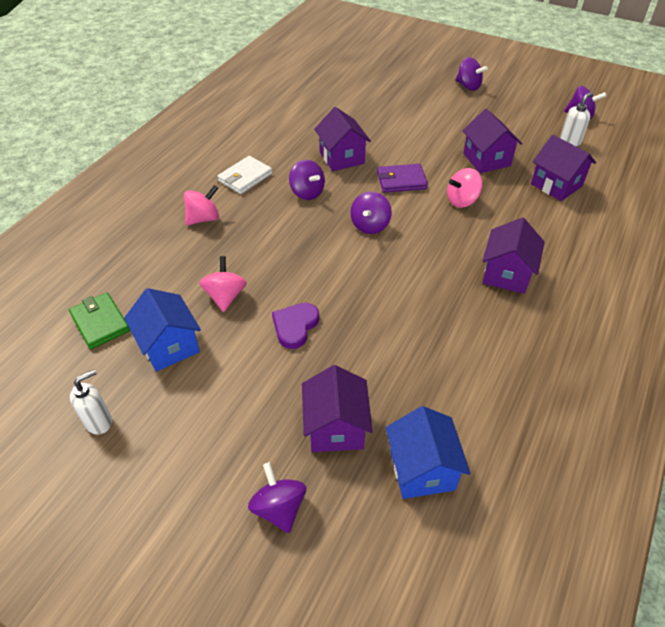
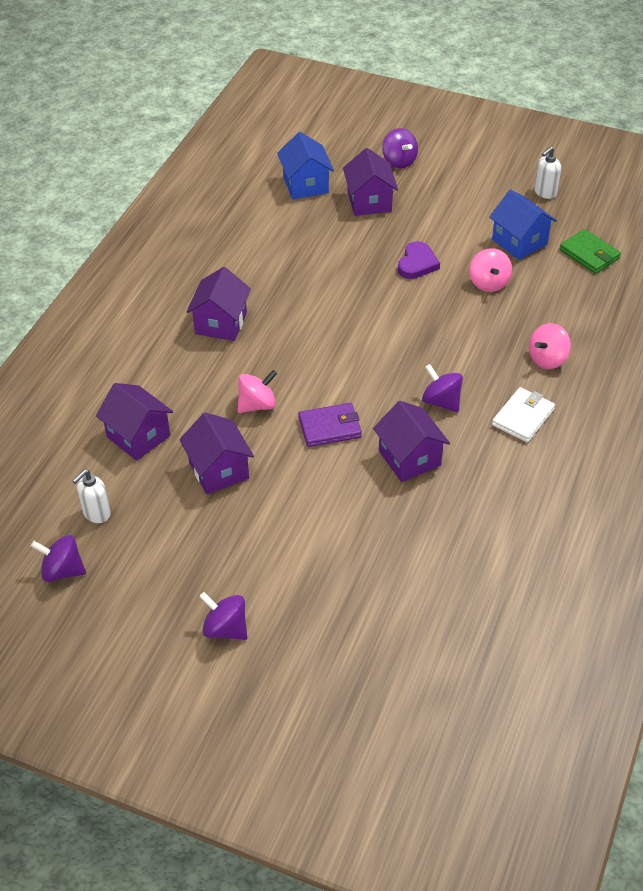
camera: 175 degrees right, 0 degrees up
purple spinning top [350,192,392,234] -> none

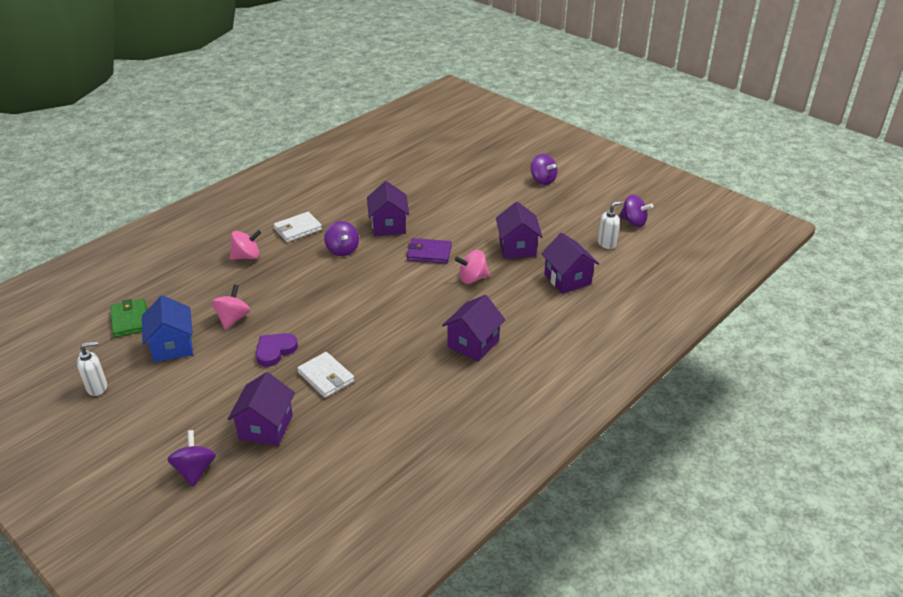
camera: 160 degrees left, 10 degrees down
blue house [277,132,334,199] -> none
none -> white wallet [297,352,354,398]

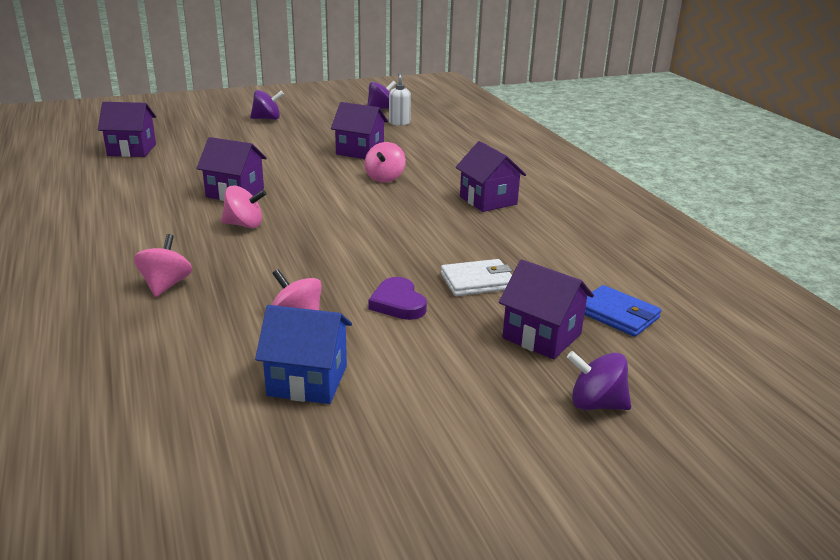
camera: 65 degrees left, 10 degrees down
white soap dispenser [77,341,107,396] -> none
green wallet [110,298,147,338] -> none
white wallet [274,212,322,242] -> none
purple spinning top [324,221,359,256] -> pink spinning top [221,185,267,228]
purple wallet [407,238,452,264] -> none
purple house [541,233,599,294] -> purple house moved to [98,102,156,157]
none -> blue wallet [584,285,662,337]

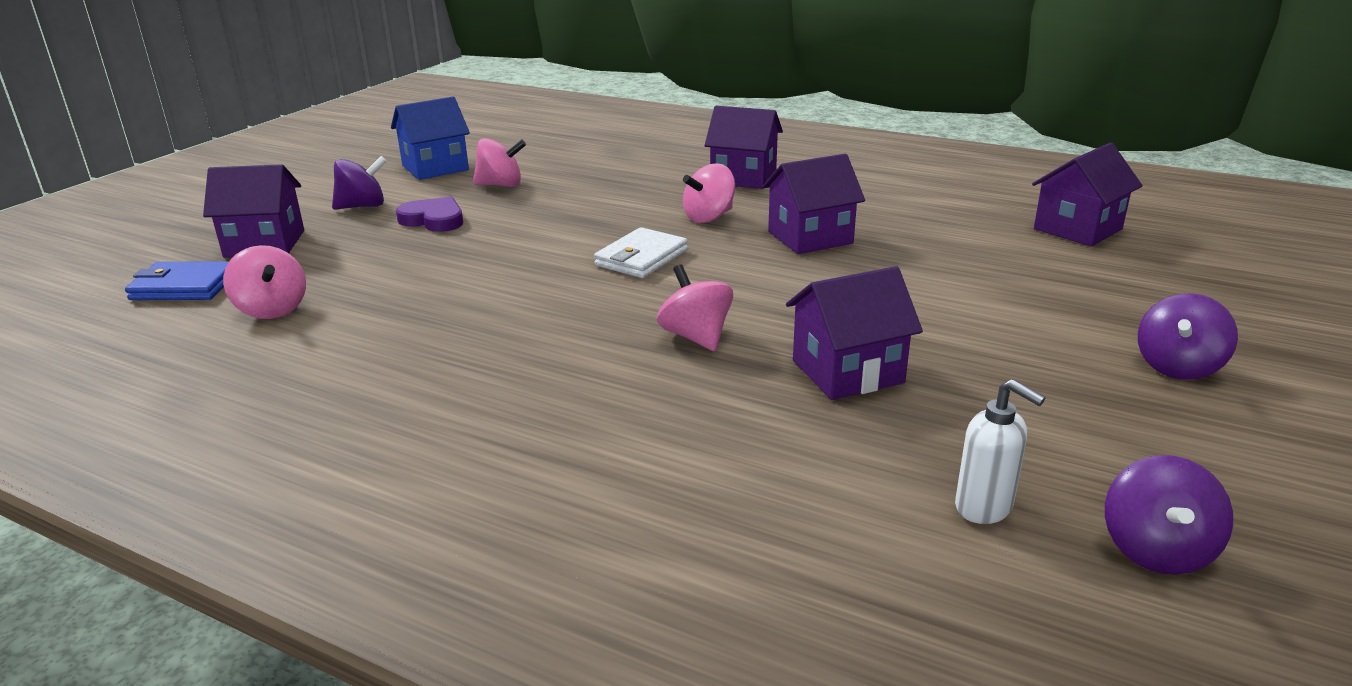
camera: 140 degrees right, 0 degrees up
pink spinning top [134,234,192,297] -> pink spinning top moved to [223,245,306,319]
white wallet [441,259,512,296] -> white wallet moved to [594,227,688,278]
purple house [456,141,526,212] -> purple house moved to [705,106,783,189]
purple spinning top [567,351,631,410] -> purple spinning top moved to [332,156,387,210]

